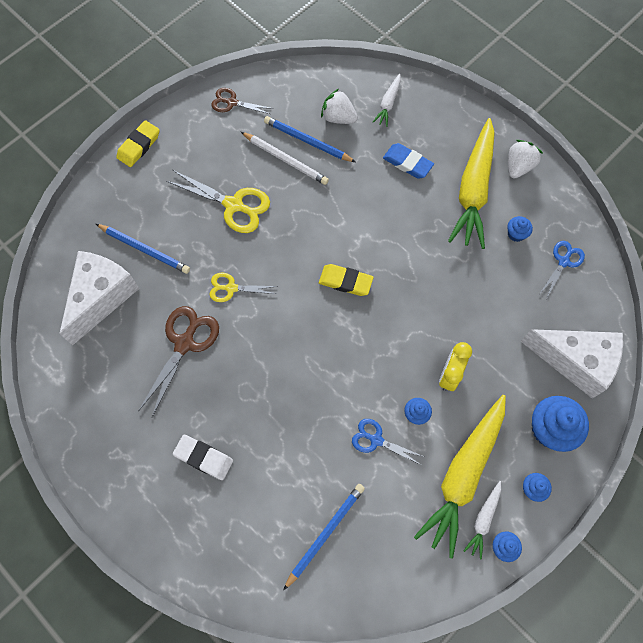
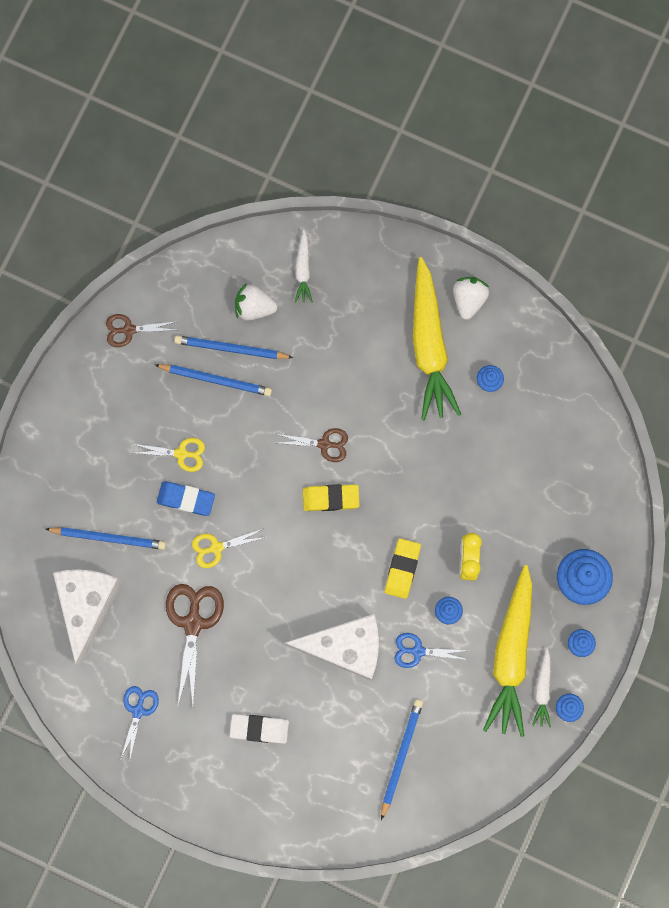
camera: 20 degrees left, 10 degrees up
yellow eraser [116,120,160,167] -> yellow eraser moved to [385,538,421,599]
yellow scissors [166,170,270,233] -> yellow scissors [134,438,205,472], size x0.60
white pencil [241,132,329,185] -> blue pencil [155,364,272,396]
blue eraser [383,143,434,179] -> blue eraser moved to [157,482,215,516]
white cheese [521,329,623,399] -> white cheese moved to [284,614,379,681]
blue scissors [540,241,585,297] -> blue scissors moved to [121,686,159,763]
none -> brown scissors [277,428,348,462]

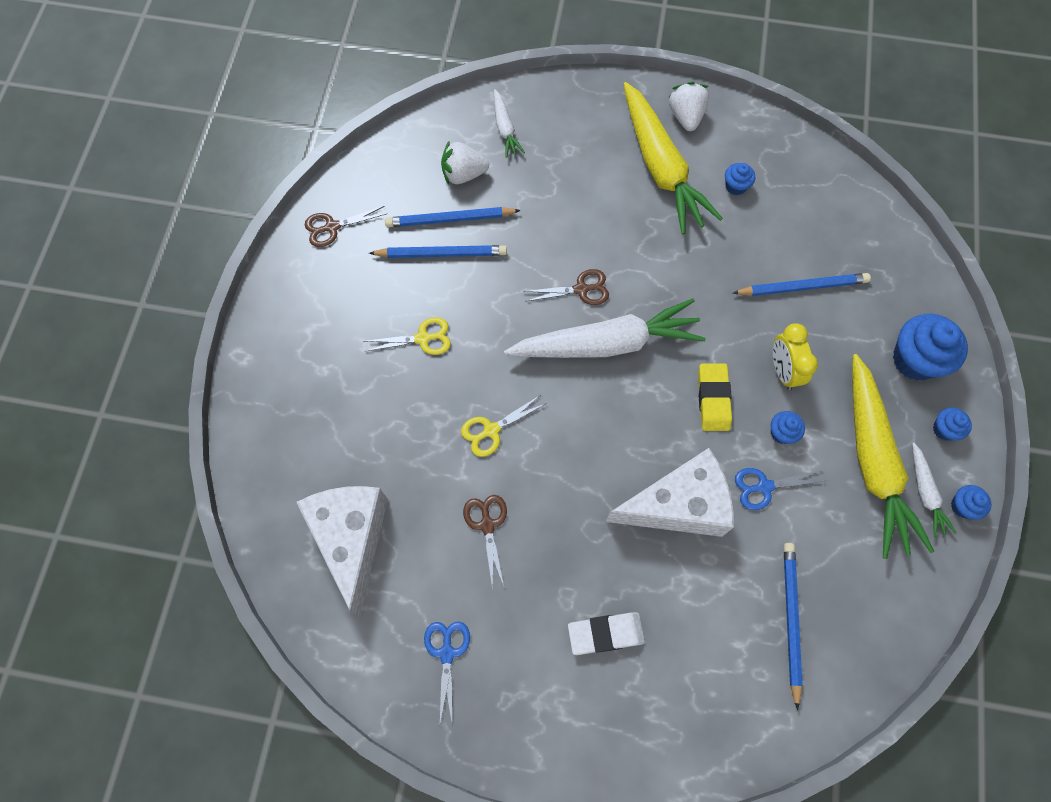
camera: 15 degrees left, 10 degrees down
blue pencil [45,527,166,550] -> blue pencil moved to [733,273,871,296]
blue eraser [157,482,215,516] -> none
brown scissors [166,584,224,705] -> brown scissors [463,495,507,590], size x0.60
yellow eraser [303,484,359,511] -> white carrot [504,298,706,358]

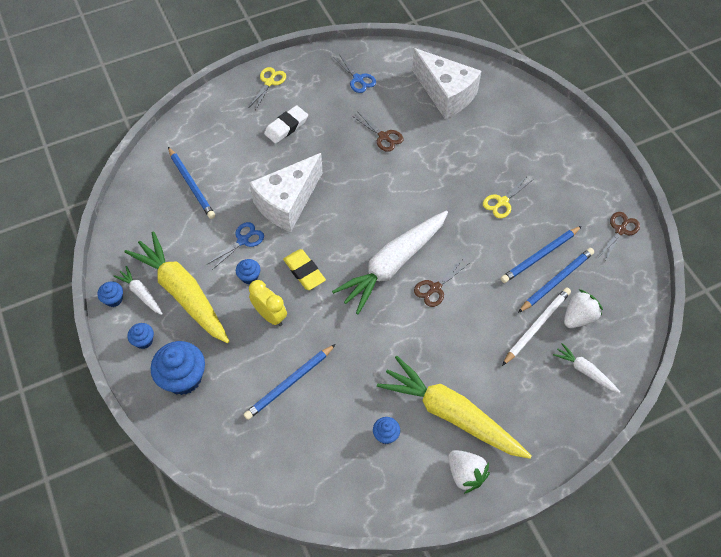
camera: 145 degrees right, 10 degrees down
yellow scissors [461,396,545,457] -> yellow scissors moved to [249,67,286,110]
none -> white pencil [502,287,571,366]

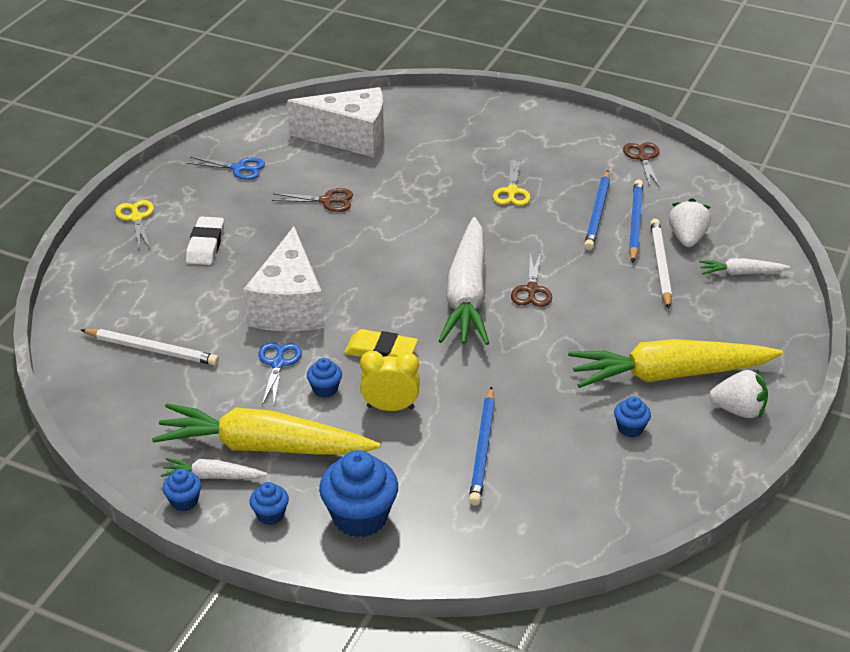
camera: 40 degrees left, 20 degrees down
blue pencil [168,147,215,219] -> white pencil [81,329,219,365]

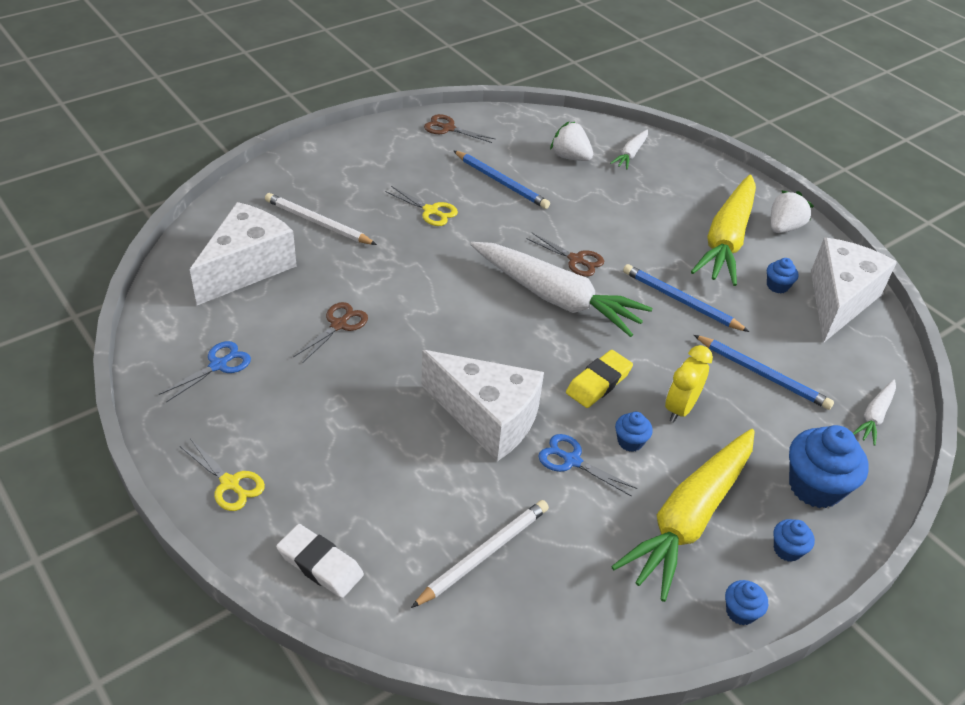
camera: 65 degrees left, 5 degrees up
yellow scissors [115,200,154,250] -> yellow scissors turned 150 degrees counterclockwise [181,439,265,511]
white carrot [161,458,267,479] -> white carrot moved to [853,380,896,446]
white eraser [186,216,224,265] -> white eraser moved to [276,524,364,598]
blue pencil [629,180,643,262] -> blue pencil moved to [623,264,749,332]
white pencil [650,219,672,309] -> white pencil moved to [265,193,377,245]
none -> white cheese [811,238,897,343]

